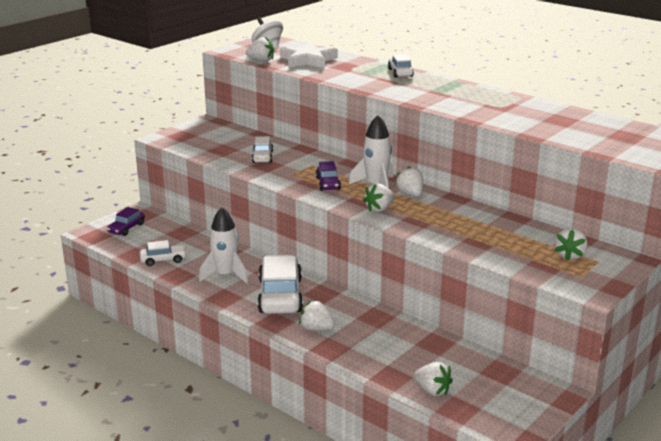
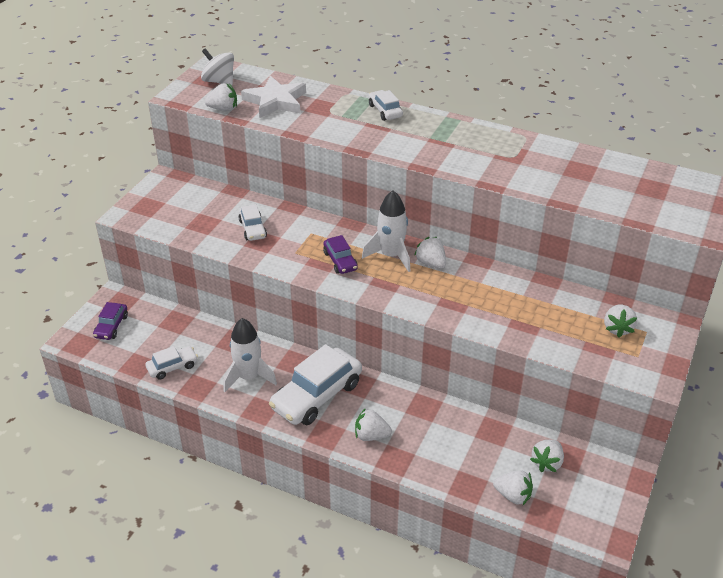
camera: 15 degrees left, 15 degrees up
white car [257,255,303,314] -> white car turned 120 degrees counterclockwise [269,344,362,425]
white strawberry [363,183,395,212] -> white strawberry moved to [530,440,564,472]

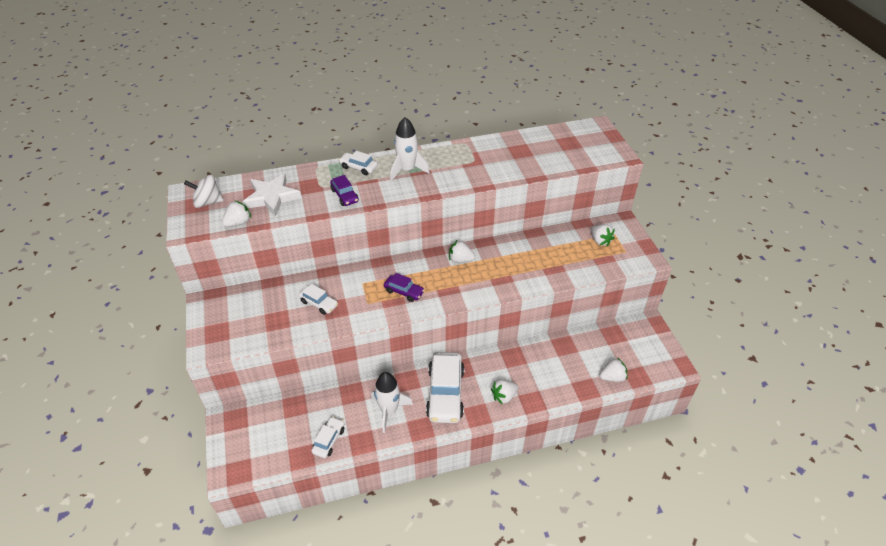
camera: 40 degrees left, 5 degrees up
purple car [93,302,128,340] -> purple car moved to [330,175,359,206]
white rocket [362,191,410,272] -> white rocket moved to [390,117,430,181]
white strawberry [530,440,564,472] -> none

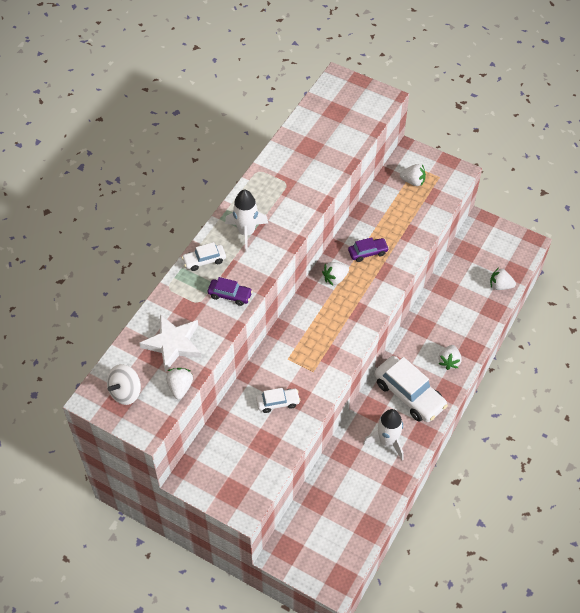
camera: 45 degrees left, 10 degrees up
white car [311,416,344,458] -> none
purple car [384,273,424,302] -> purple car moved to [348,237,389,262]
white strawberry [600,358,628,382] -> white strawberry turned 105 degrees counterclockwise [490,268,516,290]

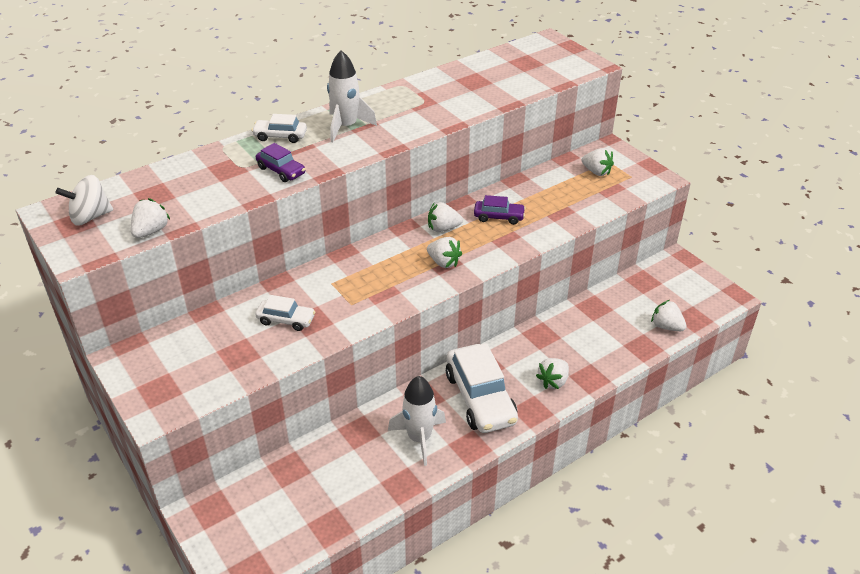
camera: 25 degrees right, 15 degrees down
white star [139,314,202,372] -> none
none -> white strawberry [427,237,462,268]

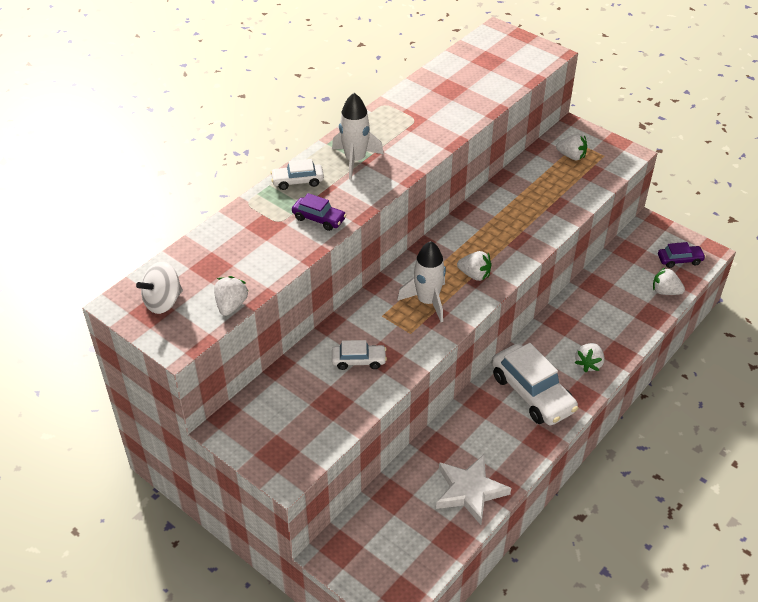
camera: 15 degrees left, 5 degrees up
white rocket [388,376,446,466] -> white rocket moved to [397,241,446,322]
white strawberry [428,202,463,232] -> none
purple car [474,195,526,225] -> purple car moved to [658,242,706,268]
none -> white star [436,455,511,525]

